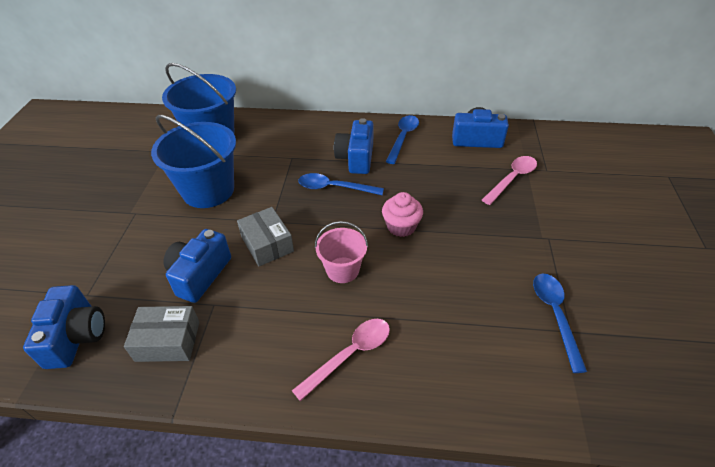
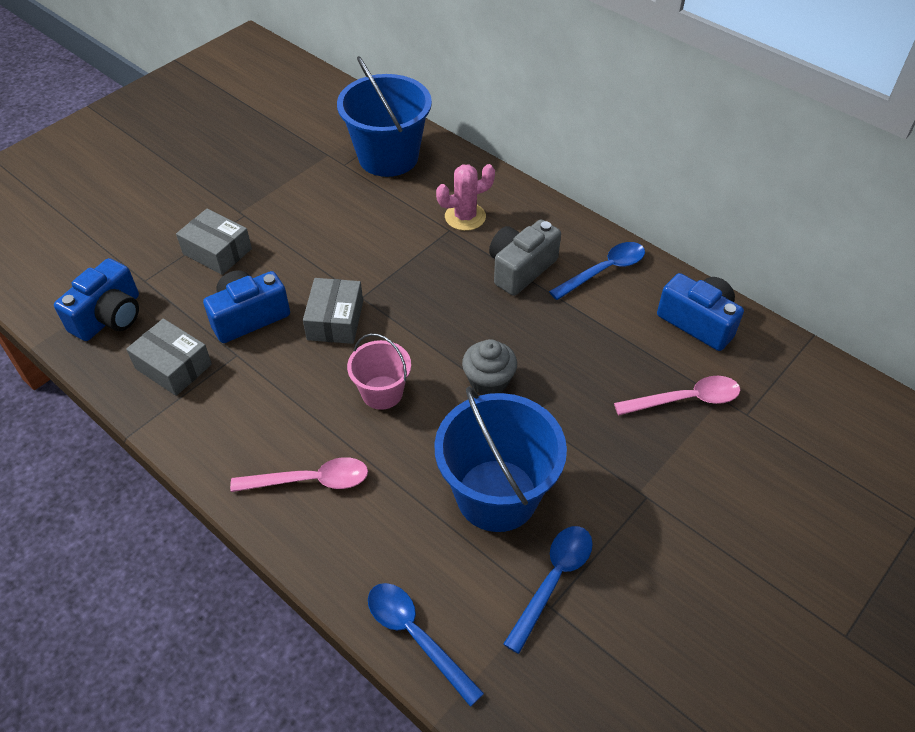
camera: 35 degrees right, 5 degrees up
blue bucket [151,115,236,208] -> blue bucket moved to [434,386,567,532]
blue spoon [298,173,384,195] -> blue spoon moved to [368,583,484,707]
blue camera [334,118,373,174] -> grey camera [489,220,561,296]
pink cupcake [382,192,423,237] -> grey cupcake [462,339,517,395]
none -> grey box [176,209,252,275]
none -> pink cactus [436,164,495,231]

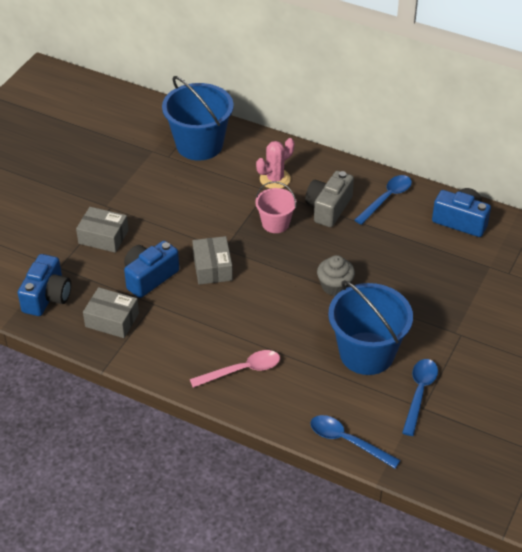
camera: 15 degrees left, 5 degrees down
pink bucket [347,333,411,410] -> pink bucket moved to [255,181,297,233]
pink spoon [614,376,740,415] -> none

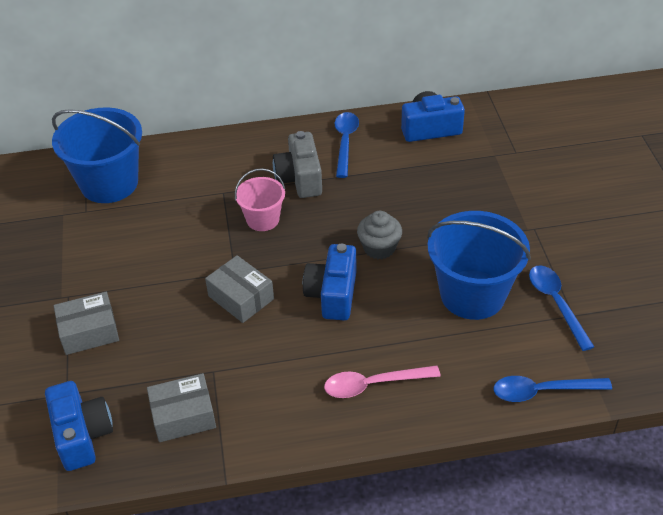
camera: 35 degrees left, 0 degrees up
blue camera [124,241,179,298] -> blue camera moved to [303,244,357,321]
pink spoon [190,350,280,388] -> pink spoon turned 135 degrees counterclockwise [324,365,441,398]
pink cactus [256,138,294,189] -> none

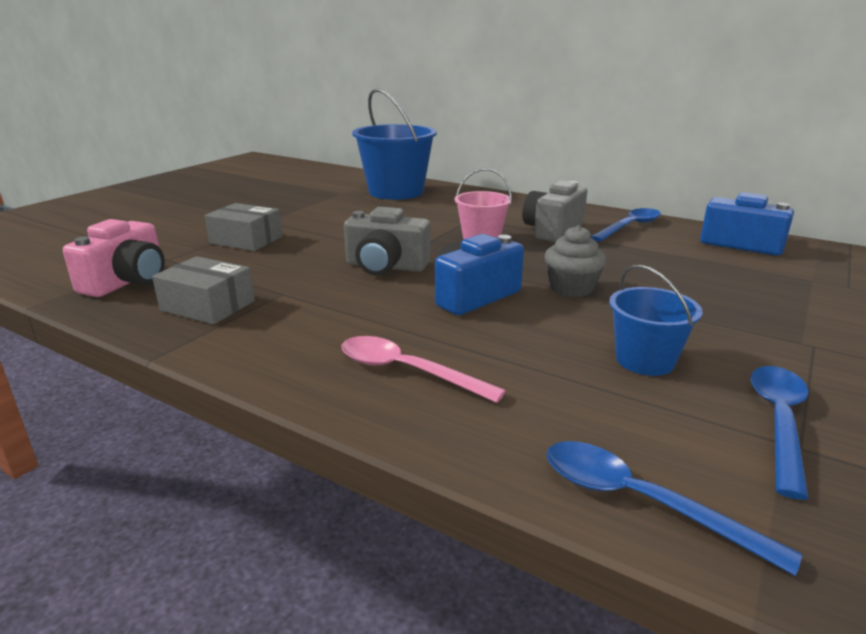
camera: 40 degrees right, 20 degrees down
blue camera [45,381,113,471] -> pink camera [63,219,165,297]
grey box [205,255,274,323] -> grey camera [344,207,430,276]
blue bucket [427,211,531,320] -> blue bucket [609,265,702,376], size x0.55

